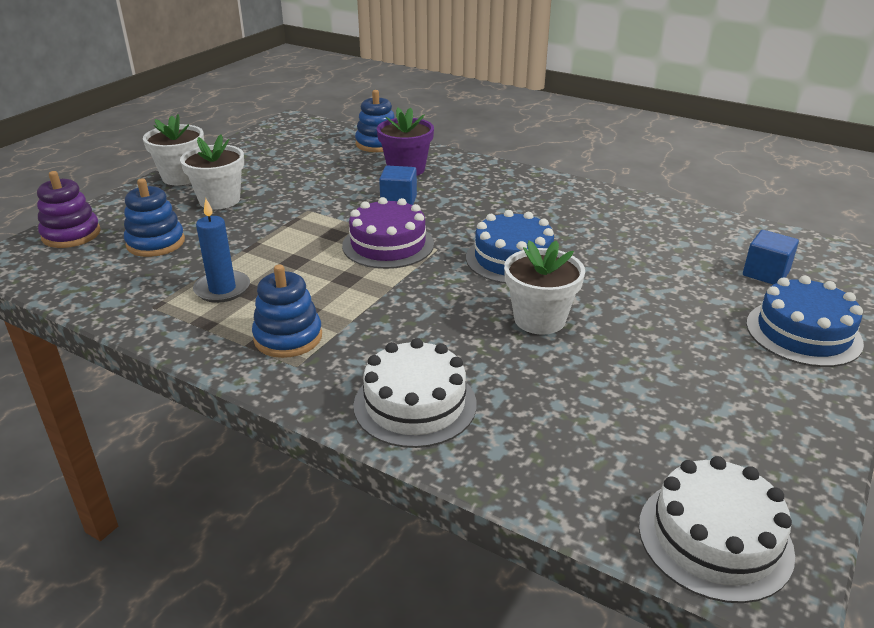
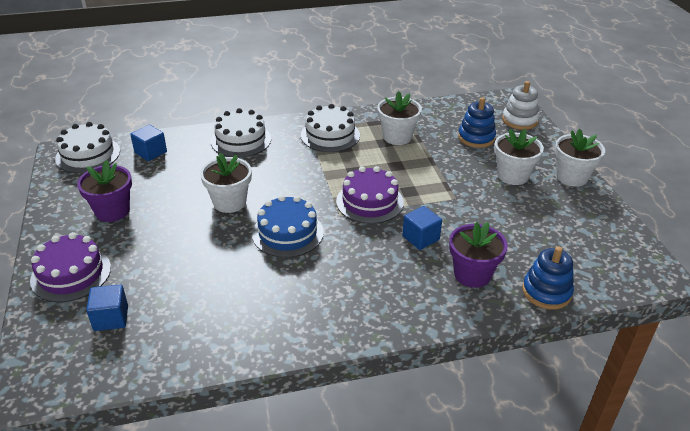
camera: 135 degrees right, 5 degrees up
purple stacking toy [37,171,101,248] -> white stacking toy [502,81,539,130]
blue candle [193,199,250,303] -> white flower pot [377,91,422,145]
blue stacking toy [252,264,322,358] -> white cake [301,104,360,152]
blue cake [746,276,864,367] -> purple cake [30,232,111,302]
none -> purple flower pot [77,160,132,222]
none -> blue cube [130,125,167,161]

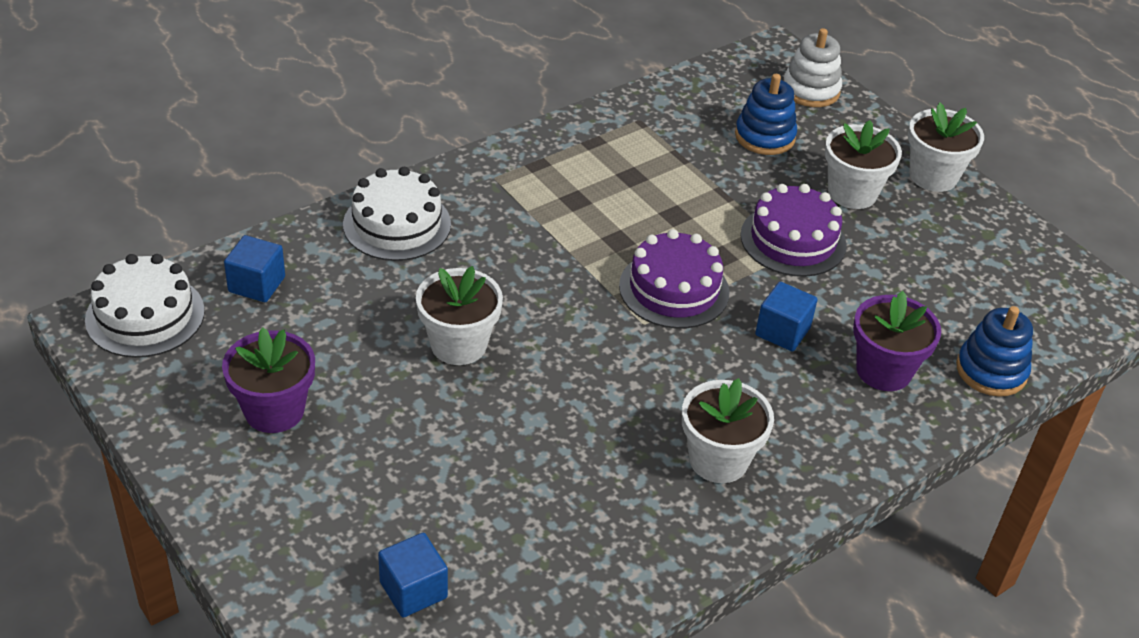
camera: 25 degrees left, 5 degrees up
purple cake [30,232,111,302] -> purple cake moved to [740,184,847,277]
blue cake [252,195,324,258] -> none
white cake [301,104,360,152] -> none
white flower pot [377,91,422,145] -> white flower pot moved to [682,378,774,483]

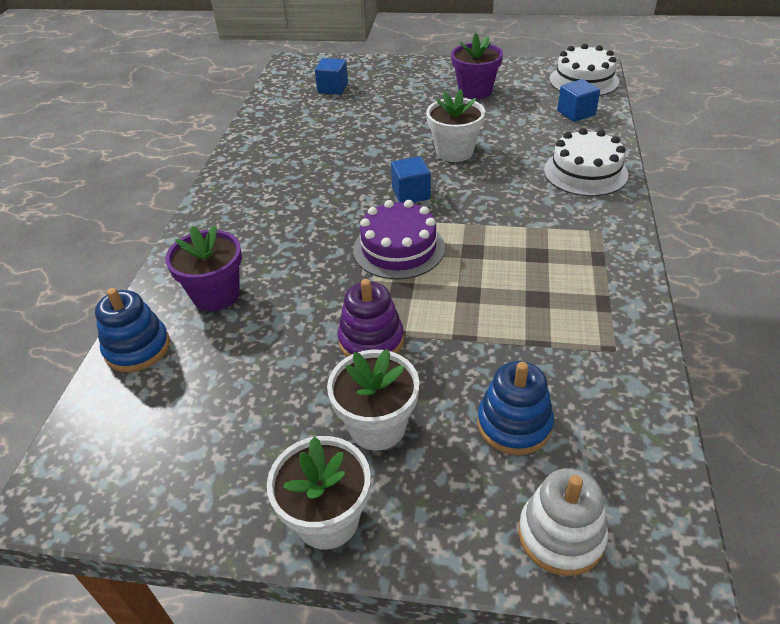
camera: 140 degrees right, 0 degrees up
white flower pot [682,378,774,483] -> none
purple cake [740,184,847,277] -> purple stacking toy [338,279,404,357]
blue cube [755,282,818,351] -> blue cube moved to [391,156,431,203]

